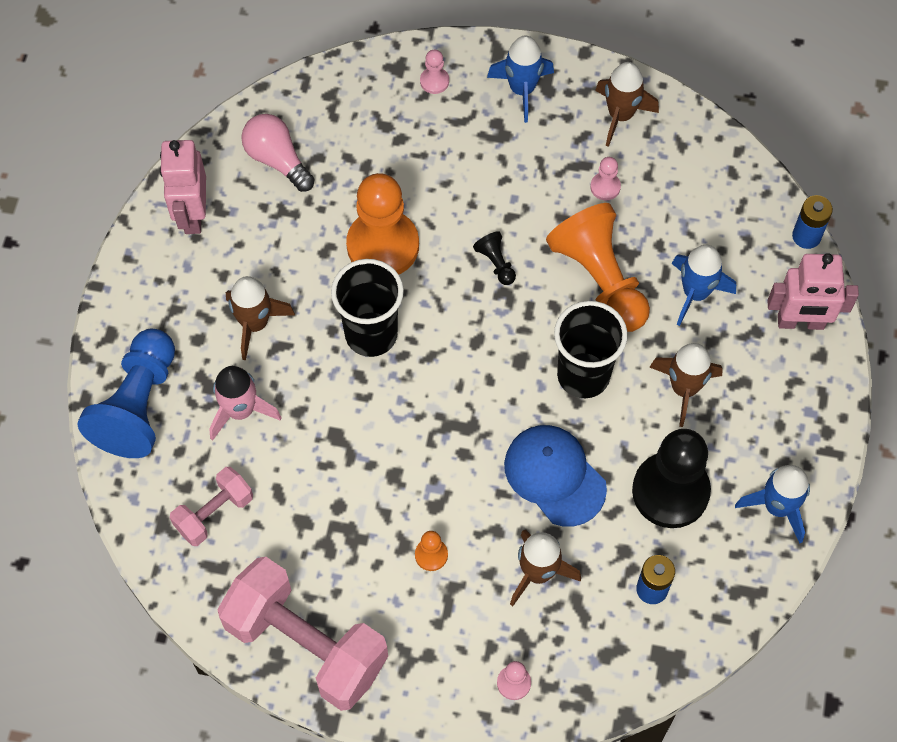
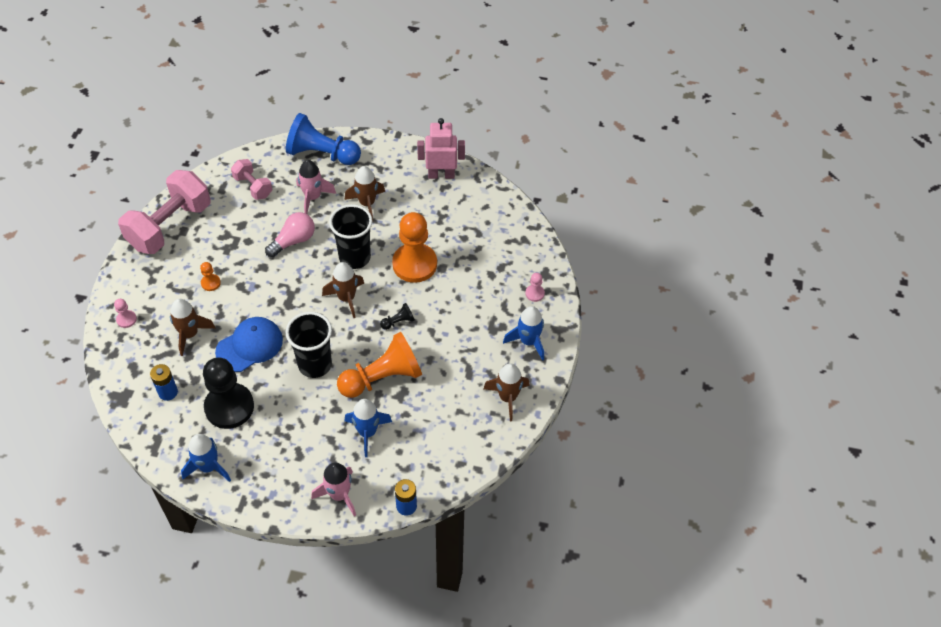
camera: 90 degrees right, 10 degrees down
pink light bulb [241,114,315,192] -> pink light bulb moved to [265,212,315,257]
pink pawn [590,157,621,200] -> none
brown rocket [650,343,723,427] -> brown rocket moved to [322,262,364,318]
pink robot [768,253,859,330] -> pink rocket [311,462,356,517]

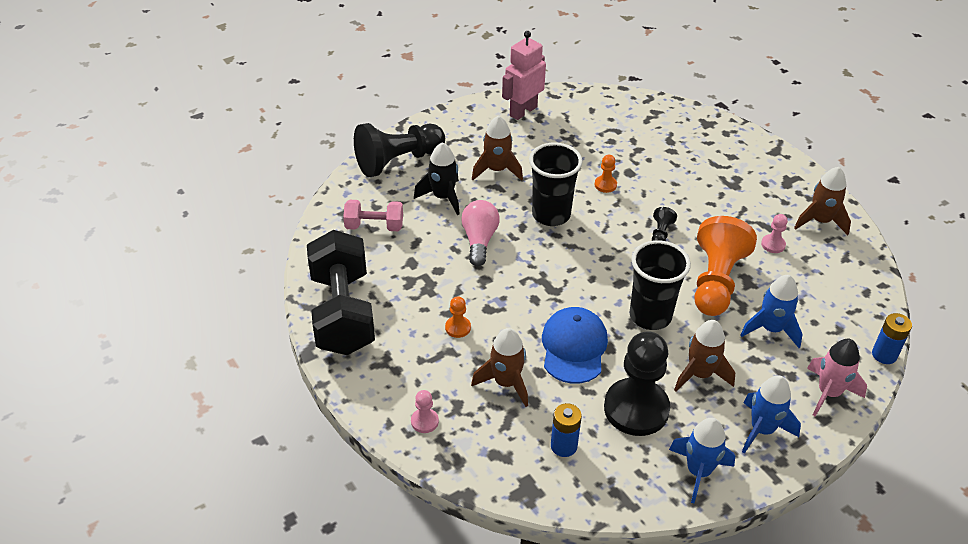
camera: 45 degrees left, 10 degrees down
pink dumbbell [118,170,211,254] -> black dumbbell [307,230,375,355]
blue pawn [286,113,361,165] -> black pawn [354,123,445,177]
pink rocket [296,160,336,214] -> black rocket [414,142,460,215]
brown rocket [322,262,364,318] -> brown rocket moved to [674,320,735,392]
orange pawn [392,212,437,283] -> orange pawn [595,155,617,193], size x0.42
blue rocket [503,306,544,361] -> blue rocket moved to [742,375,801,454]
pink pawn [525,273,545,302] -> pink pawn moved to [761,214,788,253]

